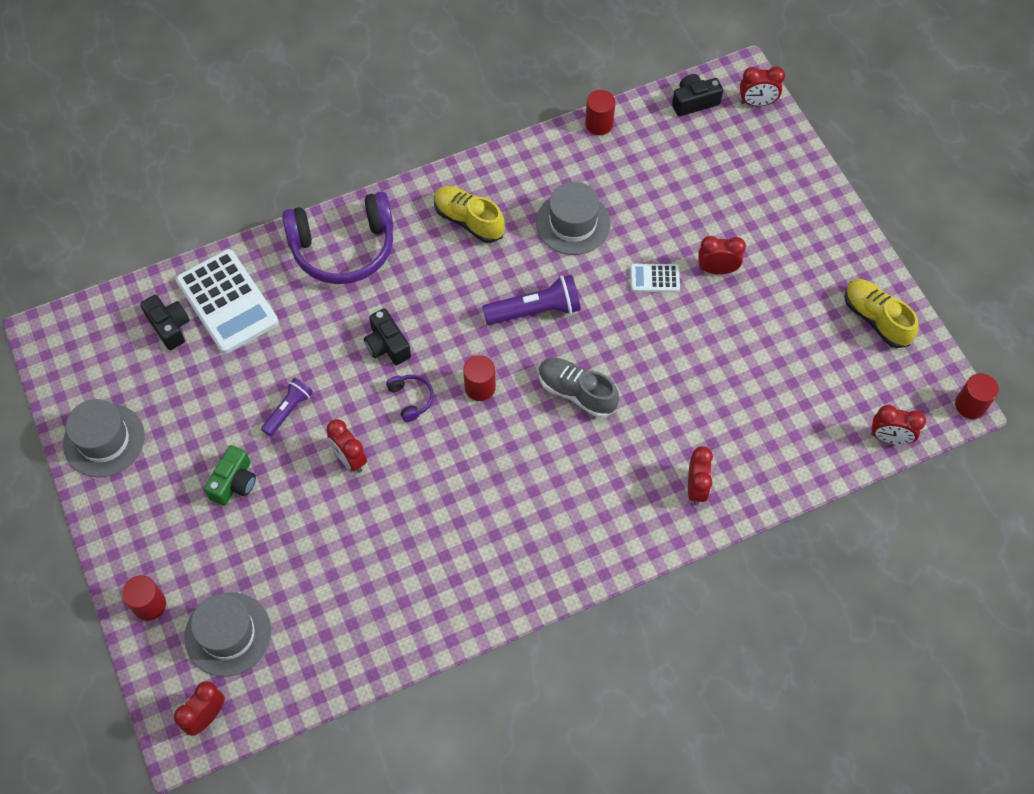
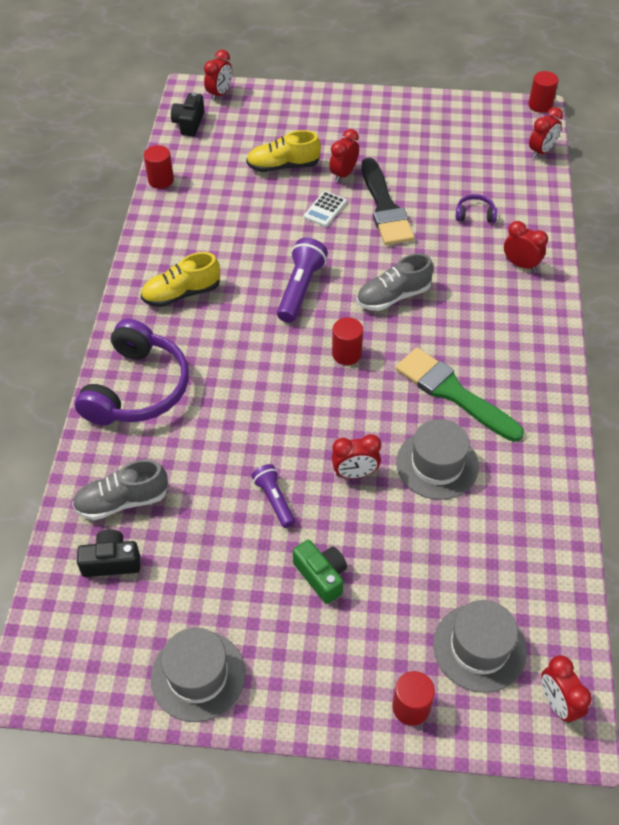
camera: 60 degrees left, 10 degrees down
white calculator [176,249,279,354] -> grey shoe [72,459,168,520]
black camera [364,308,411,365] -> none
purple headphones [386,375,434,422] -> purple headphones moved to [456,194,497,223]
grey hat [536,182,611,255] -> grey hat moved to [396,419,479,500]
yellow shoe [845,279,918,348] -> yellow shoe moved to [246,130,321,172]
none -> black brush [362,158,415,245]
none -> green brush [396,348,524,442]

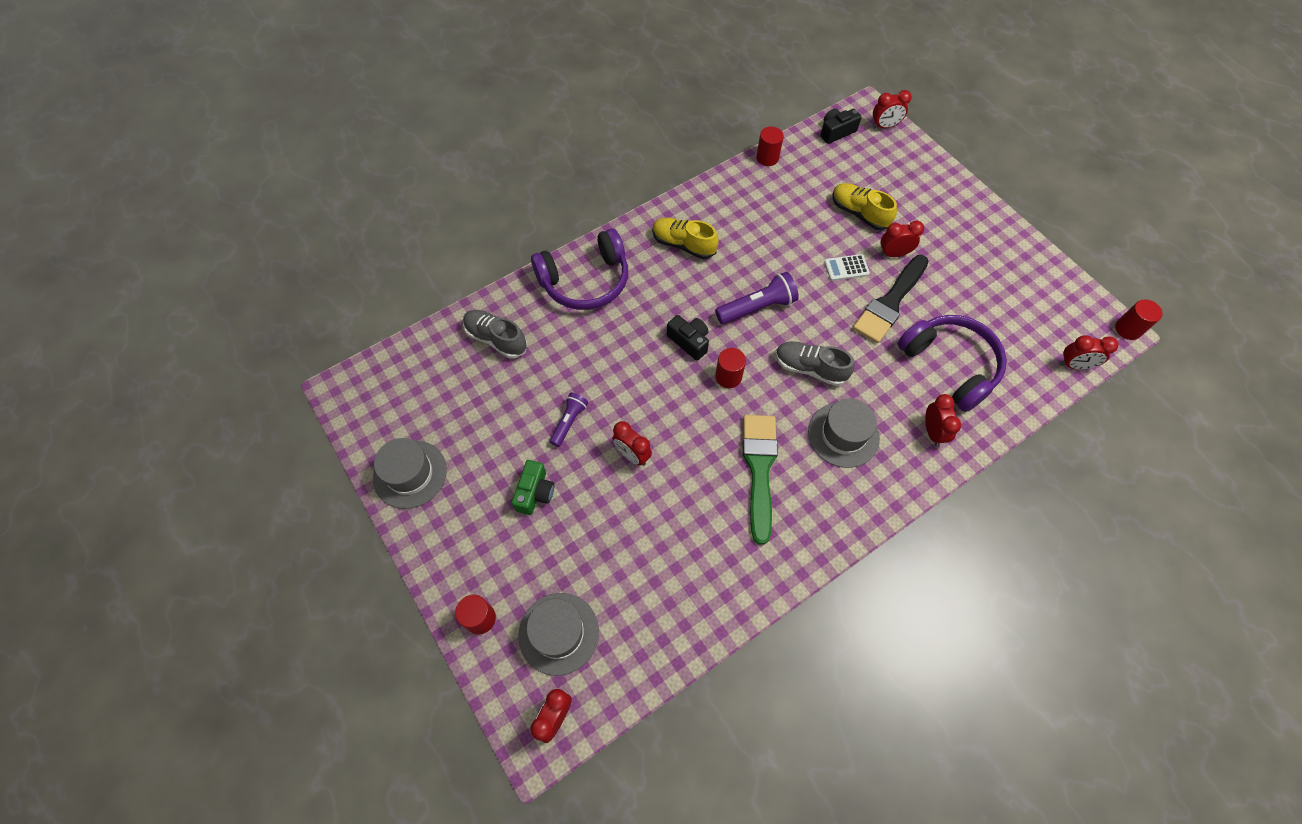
camera: 50 degrees right, 10 degrees up
black camera [77,529,140,577] -> black camera moved to [667,315,709,361]
grey hat [396,419,479,500] -> grey hat moved to [808,399,880,468]
purple headphones [456,194,497,223] -> purple headphones [897,315,1007,412], size x2.39

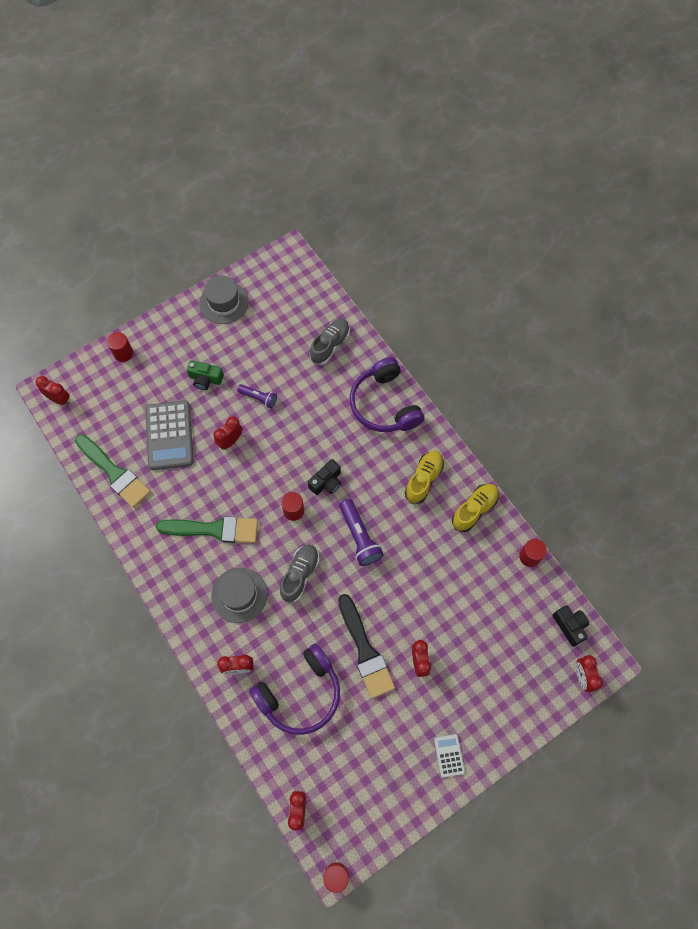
camera: 90 degrees right, 5 degrees up
grey hat [518,593,599,676] -> none
white calculator [824,254,870,281] -> white calculator moved to [434,734,465,778]
yellow shoe [832,183,897,230] -> yellow shoe moved to [452,484,499,532]
black brush [853,255,929,343] -> black brush turned 150 degrees counterclockwise [338,594,395,699]
none -> green brush [75,434,151,508]
none -> grey calculator [145,400,194,470]

